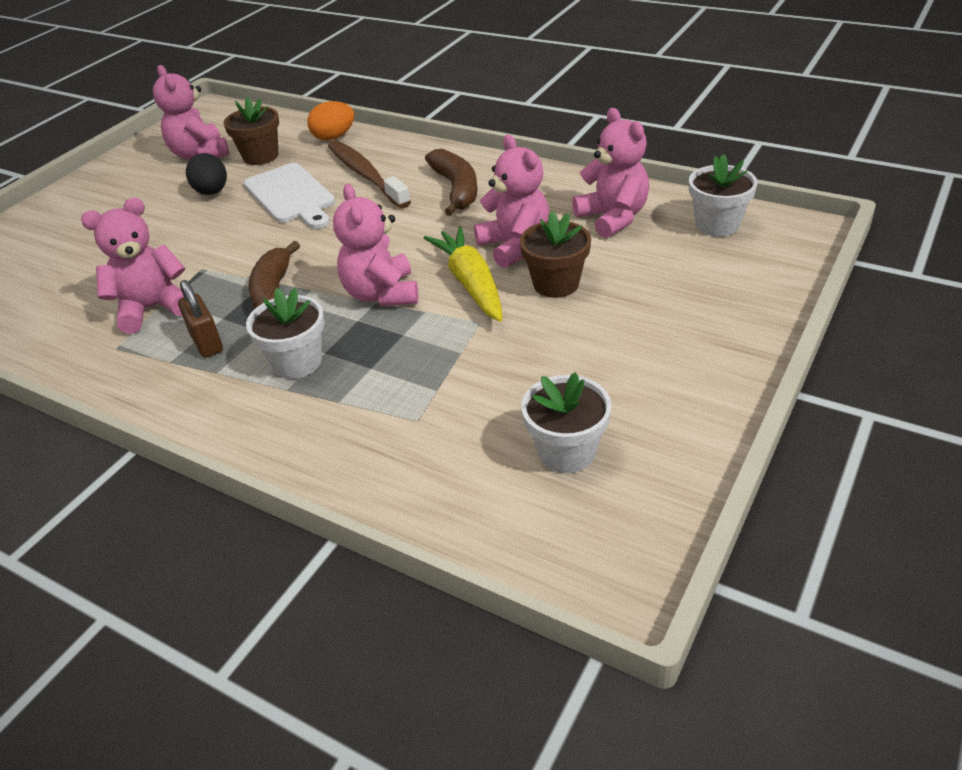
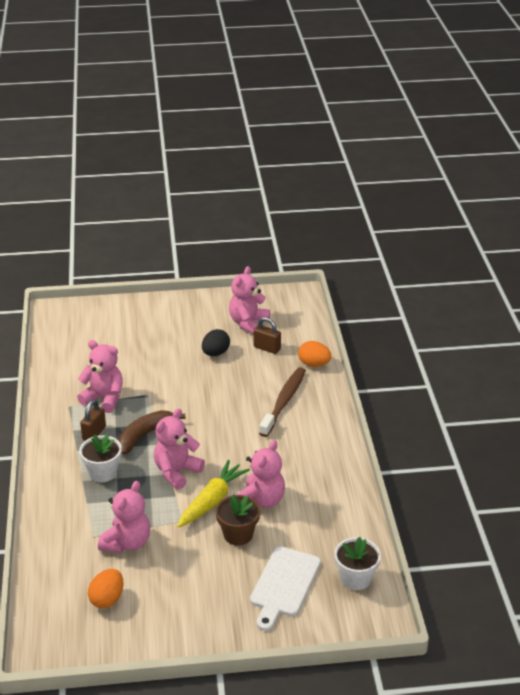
camera: 50 degrees right, 5 degrees down
brown flower pot [223,97,279,165] -> brown padlock [254,317,281,354]
white cutting board [244,163,335,229] -> white cutting board moved to [250,546,321,631]
brown banana [425,149,477,216] -> none
white flower pot [521,372,612,473] -> orange egg [88,569,123,608]
pink teddy bear [572,108,649,238] -> pink teddy bear moved to [98,481,151,553]

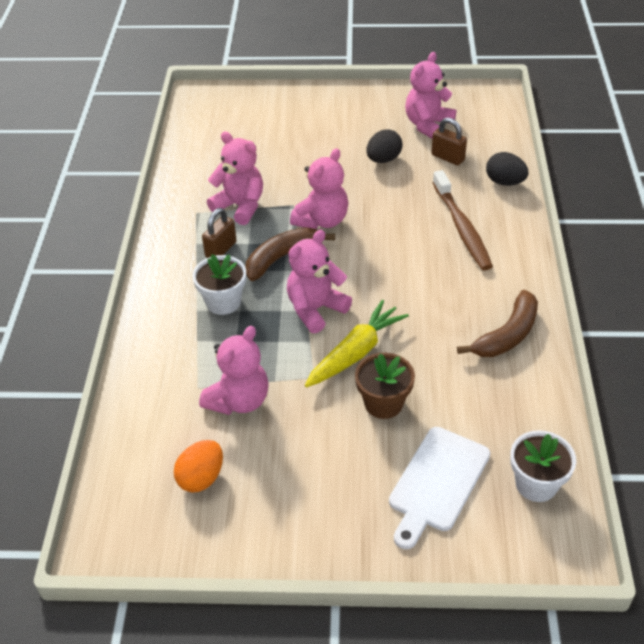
camera: 10 degrees right, 10 degrees up
pink teddy bear [236,440,285,508] -> pink teddy bear moved to [290,148,348,229]
brown toothbrush [259,367,306,437] -> brown toothbrush turned 135 degrees clockwise [432,170,493,270]
orange egg [298,341,331,367] -> black egg [486,152,529,186]
none -> brown banana [457,290,538,357]

